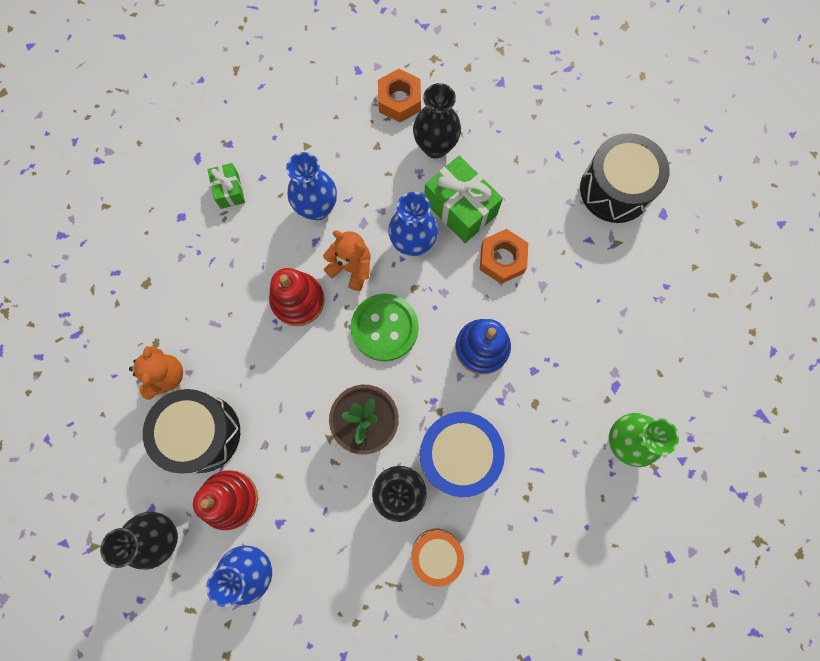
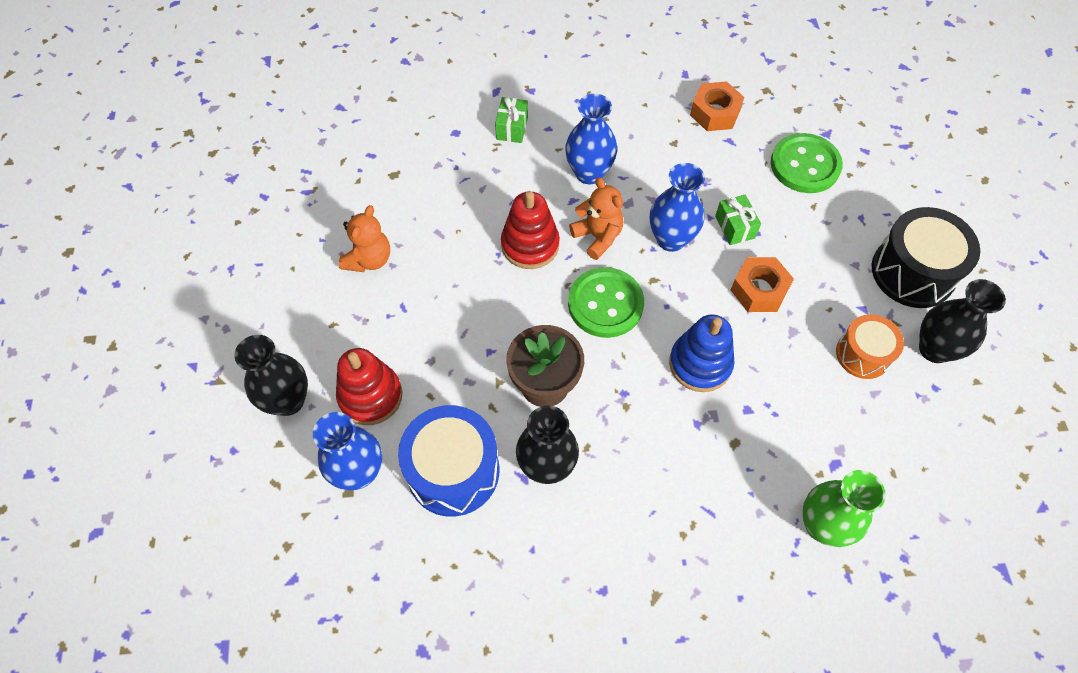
camera: 25 degrees right, 15 degrees down
black drum [143,389,240,474] -> none
orange drum [412,528,464,587] -> orange drum moved to [836,314,904,379]
black vase [413,83,461,159] -> black vase moved to [919,279,1006,363]
blue drum [420,412,505,497] -> blue drum moved to [398,405,499,517]
green gift [424,155,503,243] -> green gift [715,194,761,245], size x0.56
none -> green button [771,133,843,193]

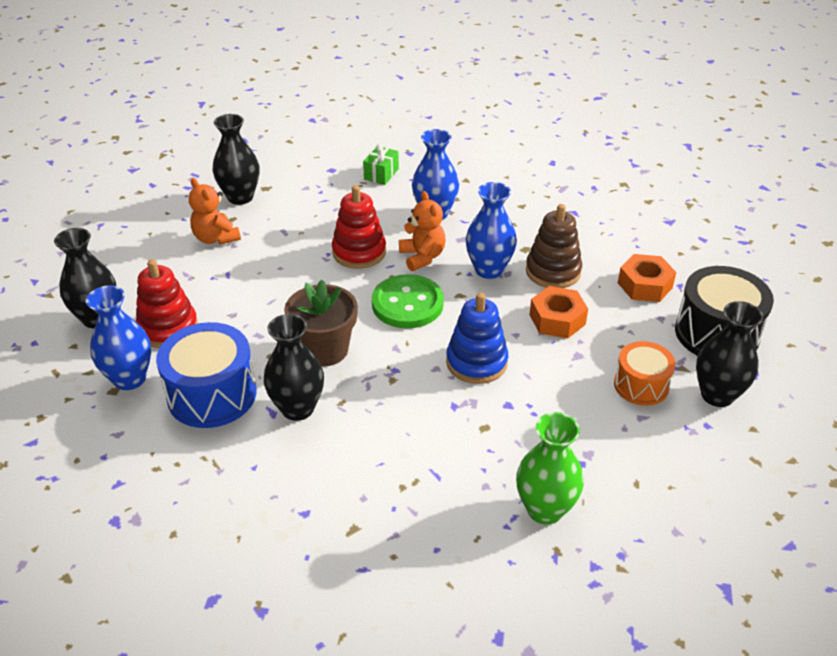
camera: 15 degrees right, 20 degrees down
orange teddy bear [339,205,390,272] -> orange teddy bear turned 105 degrees clockwise [189,178,241,245]
orange nut [690,81,744,131] -> orange nut moved to [618,254,676,302]
green gift [715,194,761,245] -> brown stacking toy [526,204,582,288]
green button [771,133,843,193] -> none
none -> black vase [213,114,259,205]

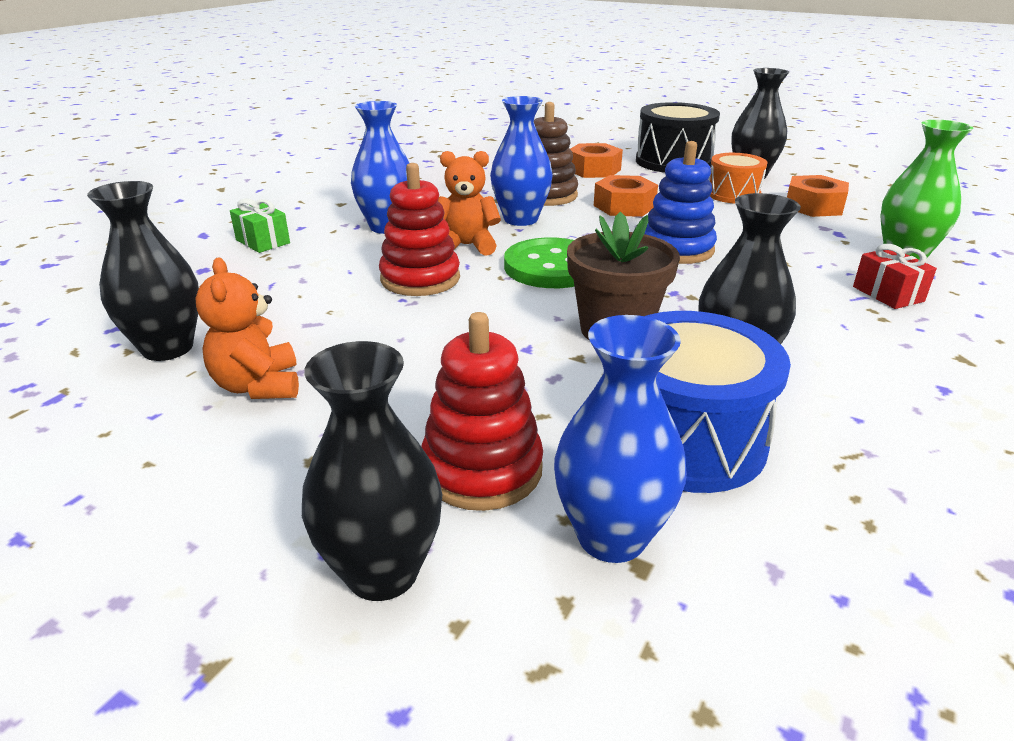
camera: 70 degrees left, 10 degrees down
orange teddy bear [189,178,241,245] -> orange teddy bear turned 90 degrees clockwise [196,257,299,399]
none -> orange nut [787,175,849,217]
none -> red gift [853,244,937,309]

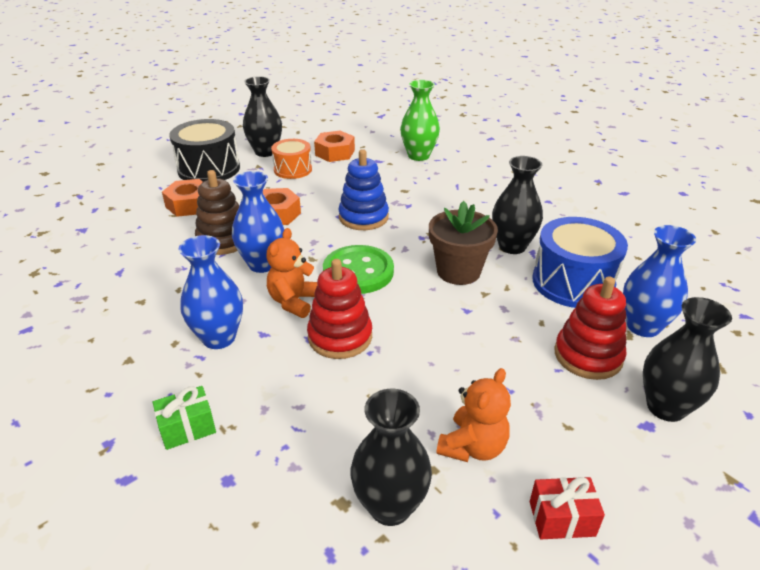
camera: 70 degrees left, 5 degrees up
orange teddy bear [196,257,299,399] -> orange teddy bear turned 60 degrees counterclockwise [436,368,511,462]
red gift [853,244,937,309] -> red gift moved to [530,477,605,539]

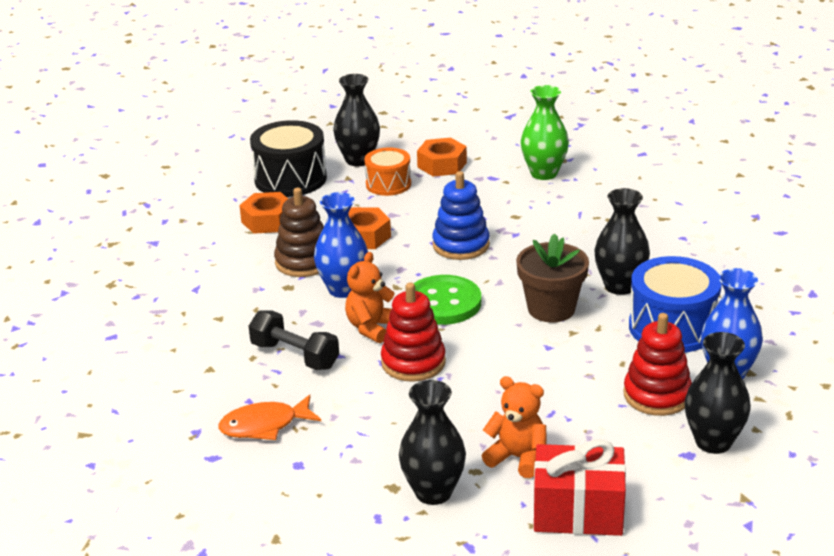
camera: 10 degrees right, 5 degrees down
green gift [153,386,216,450] -> orange fish [218,395,321,440]
blue vase [179,235,243,349] -> black dumbbell [249,310,339,370]
orange teddy bear [436,368,511,462] -> orange teddy bear turned 105 degrees counterclockwise [482,376,546,478]
red gift [530,477,605,539] -> red gift [534,439,626,536], size x1.79

